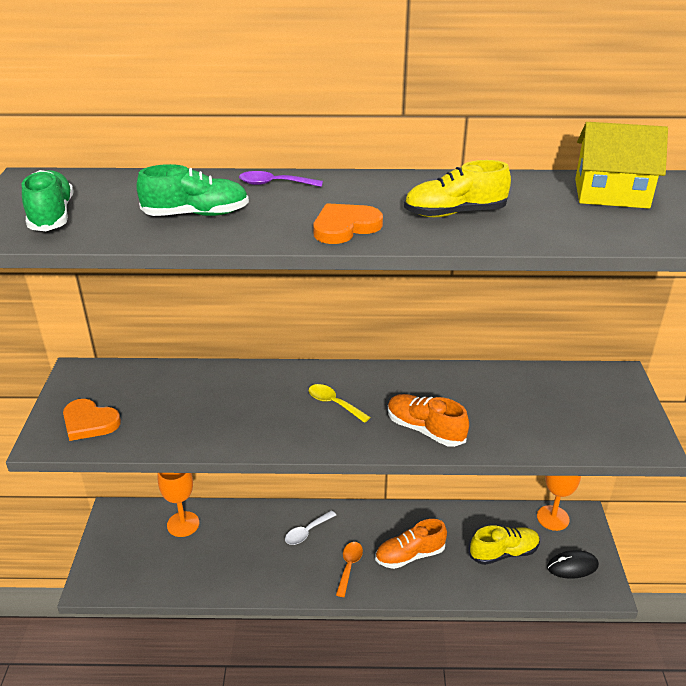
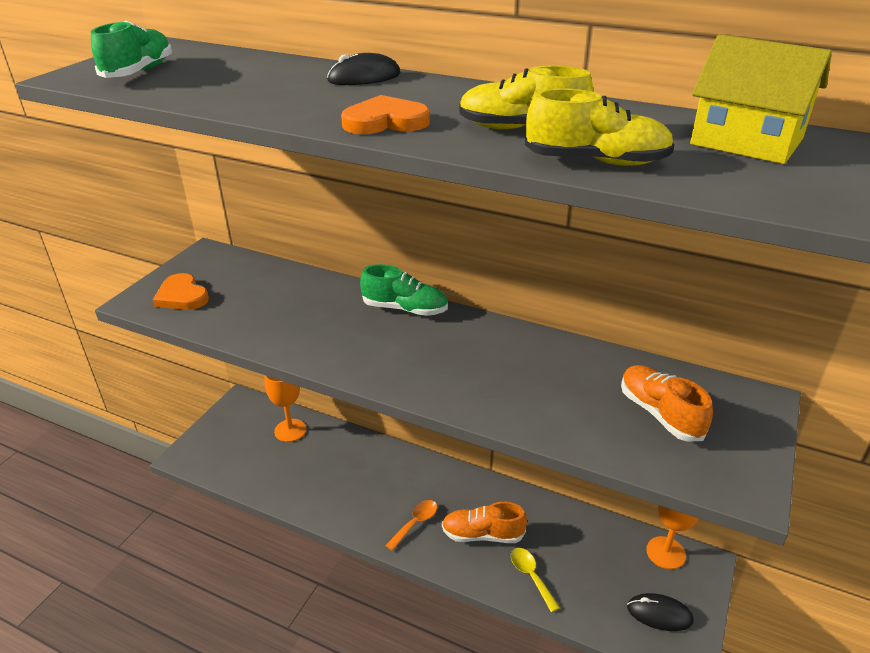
camera: 25 degrees right, 0 degrees up
green shoe [136,164,249,216] -> green shoe moved to [360,264,448,316]
purple spoon [239,171,323,187] -> black mouse [327,53,401,85]
white spoon [285,510,336,545] -> none
yellow spoon [309,384,371,423] -> yellow spoon moved to [511,548,560,612]
orange shoe [388,394,469,447] -> orange shoe moved to [621,365,713,441]
yellow shoe [470,525,540,565] -> yellow shoe moved to [525,89,675,166]

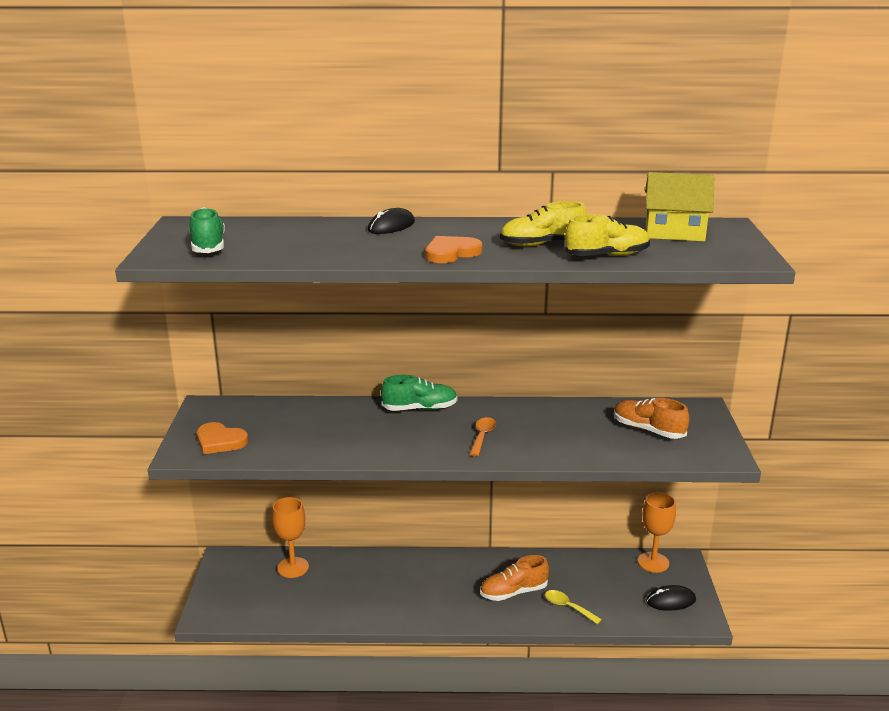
camera: 25 degrees left, 10 degrees down
orange spoon [385,500,437,551] -> orange spoon moved to [470,417,496,456]

